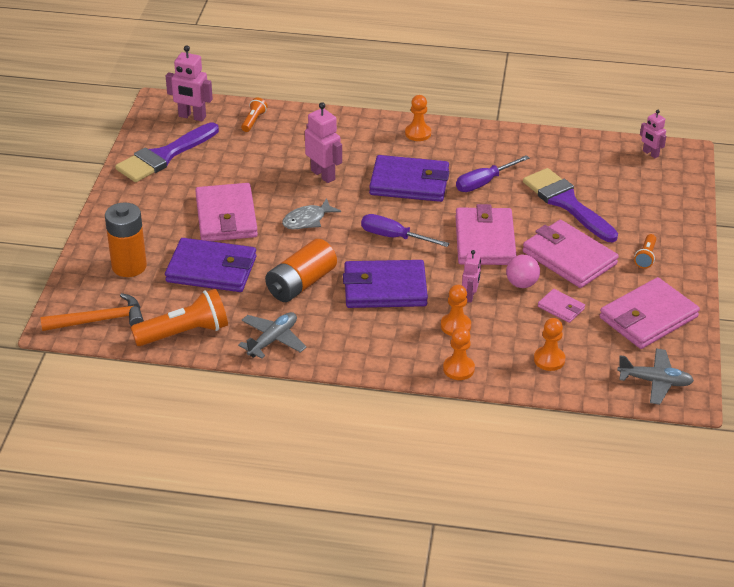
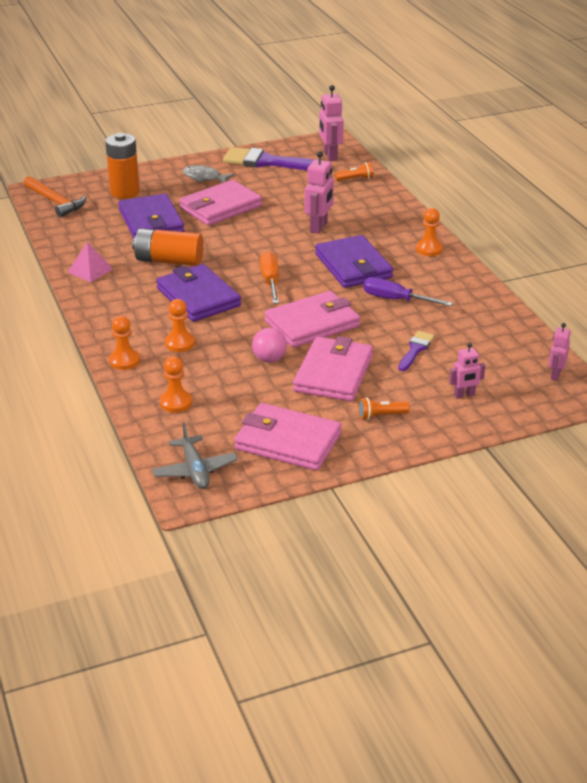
camera: 60 degrees right, 5 degrees down
orange flashlight [131,289,228,346] -> none
grey plane [238,312,307,359] -> pink pyramid [68,242,113,282]
grey fish [282,198,341,229] -> grey fish moved to [183,165,235,183]
purple screwdriver [361,214,450,247] -> orange screwdriver [260,251,279,304]
pink robot [462,250,481,302] -> pink robot moved to [449,343,485,399]
purple brush [523,168,618,242] -> purple brush [398,331,435,371], size x0.52
pink wallet [538,289,585,323] -> none

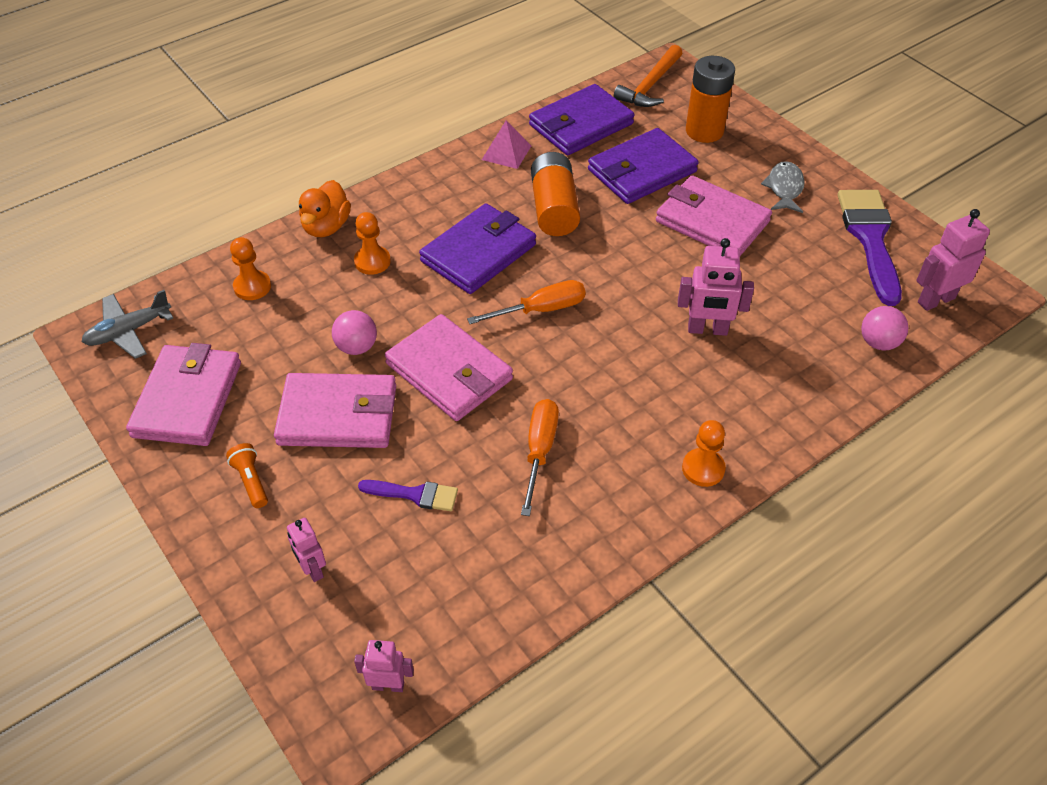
camera: 75 degrees right, 15 degrees up
orange pawn [109,316,140,370] -> orange duck [299,180,351,237]
purple wallet [315,235,393,288] -> purple wallet moved to [529,84,634,155]
orange flashlight [335,162,373,181] -> pink ball [861,306,908,351]
purple screwdriver [363,277,453,306] -> orange screwdriver [521,399,559,516]

